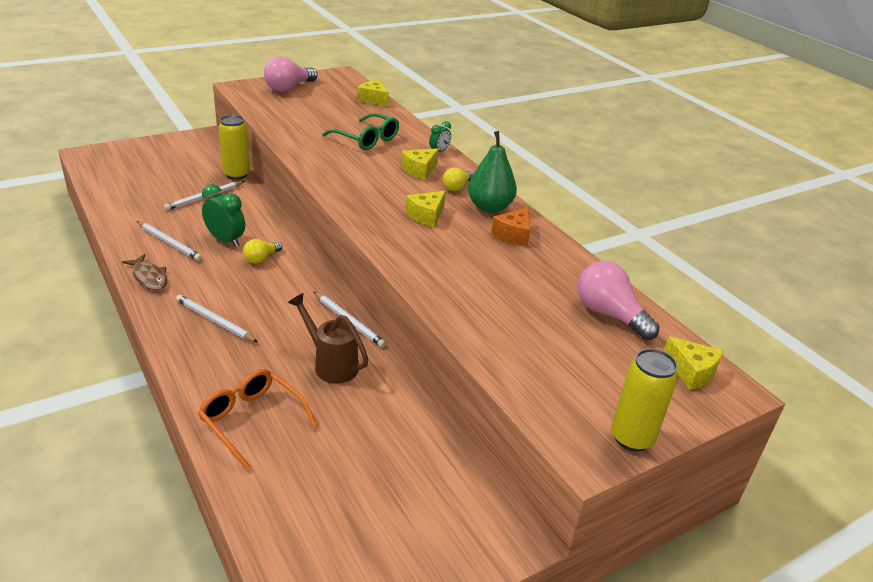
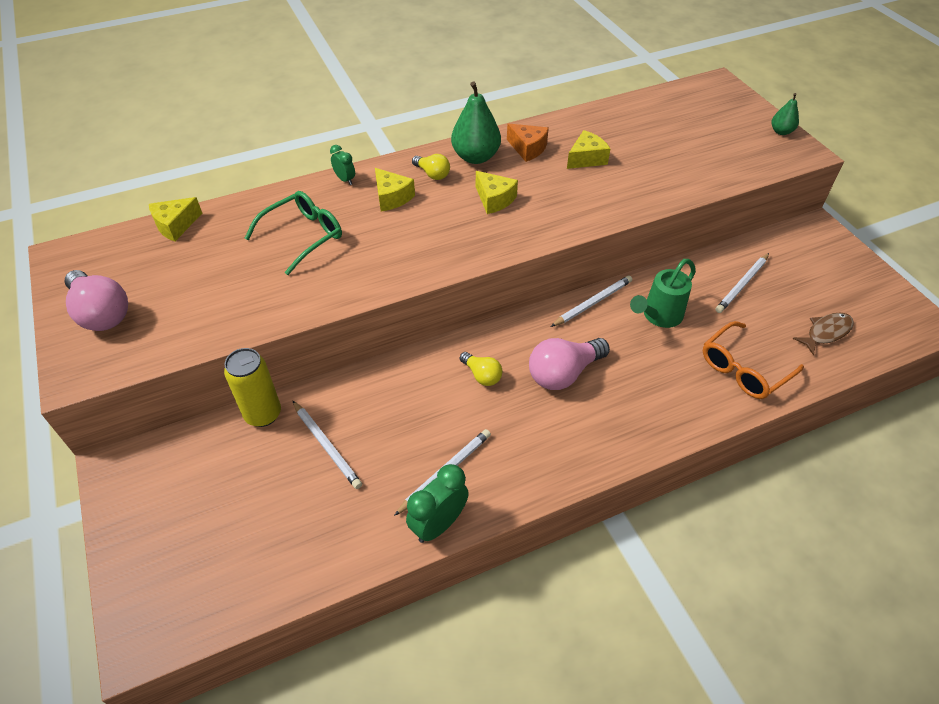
camera: 80 degrees left, 15 degrees up
brown fish [122,254,168,290] -> brown fish moved to [793,313,854,356]
white pencil [176,294,258,342] -> white pencil moved to [716,253,769,313]
green clock [202,184,245,247] -> green clock moved to [406,464,469,543]
brown watering can [288,293,369,383] -> green watering can [630,259,696,328]
pink light bulb [577,261,660,340] -> pink light bulb moved to [529,338,610,390]
yellow can [611,348,678,452] -> green pear [772,93,799,135]
yellow cheese [664,336,723,390] -> yellow cheese moved to [567,130,610,169]

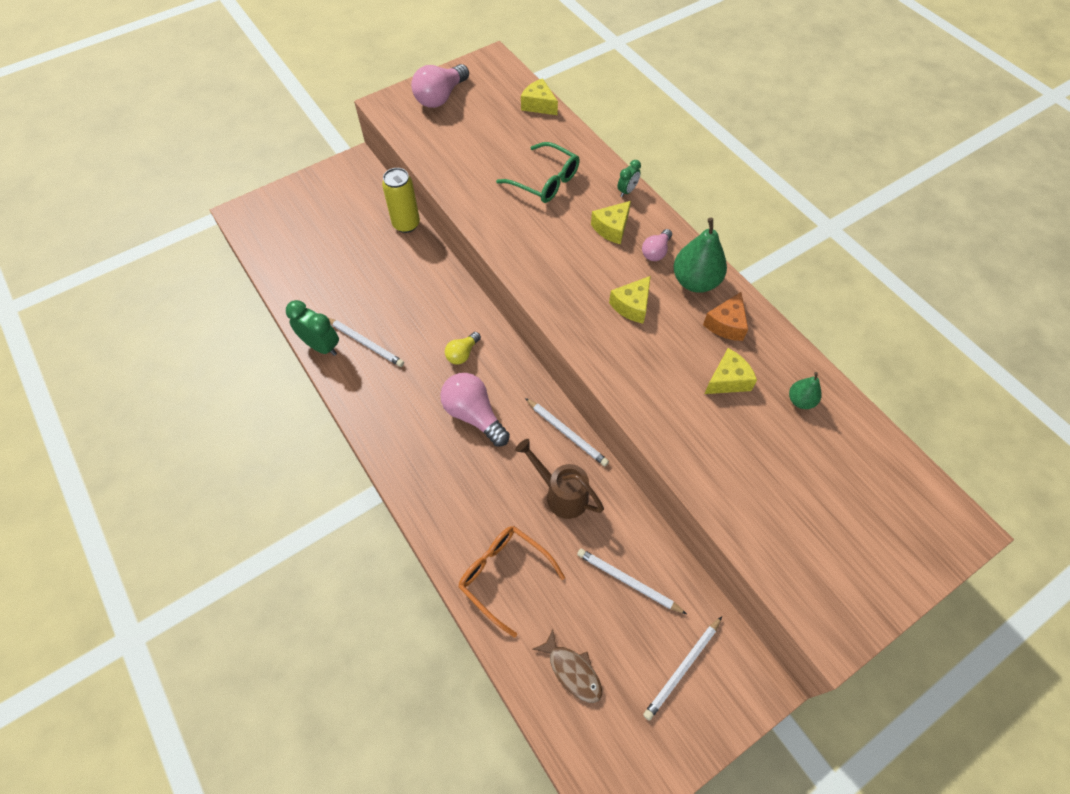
camera: 80 degrees right, 10 degrees up
white pencil [292,400,362,489] -> white pencil moved to [643,616,722,721]
yellow light bulb [412,154,450,180] -> pink light bulb [642,229,672,261]
yellow cheese [567,130,610,169] -> yellow cheese turned 75 degrees counterclockwise [704,348,757,394]
green watering can [630,259,696,328] -> brown watering can [515,439,604,519]
green pear [772,93,799,135] -> green pear moved to [789,372,822,409]

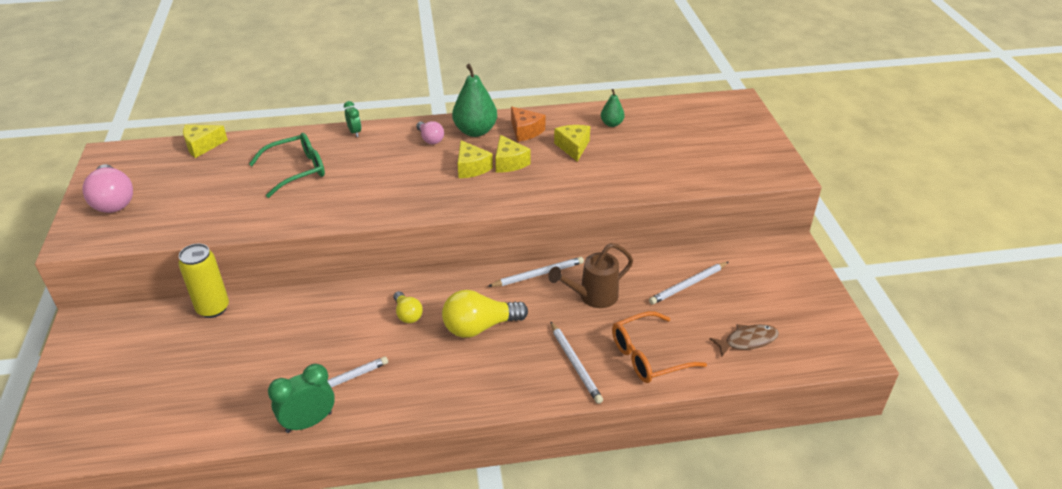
camera: 65 degrees left, 20 degrees down
pink light bulb [440,373,510,447] -> yellow light bulb [442,290,528,338]
yellow cheese [591,201,631,244] -> yellow cheese moved to [495,135,531,172]
white pencil [643,616,722,721] -> white pencil moved to [550,321,603,404]

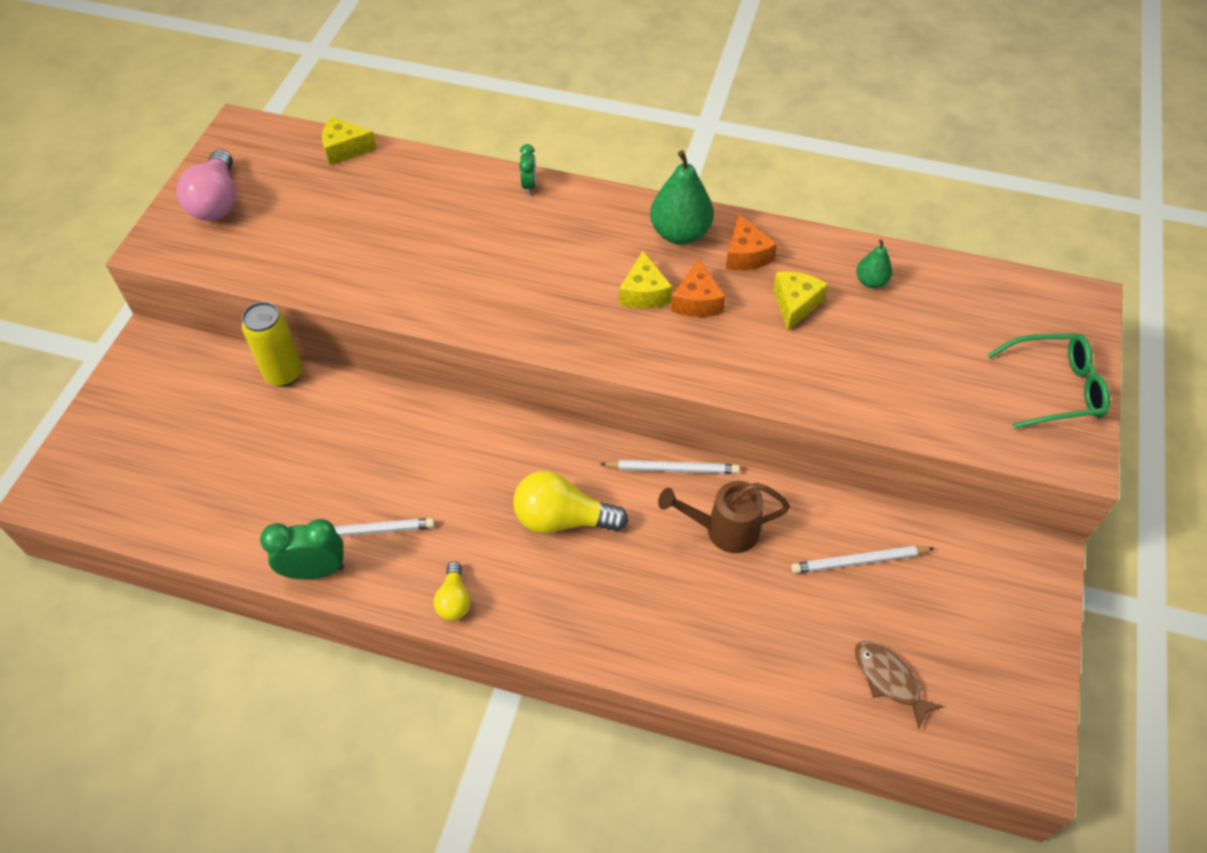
camera: 25 degrees right, 15 degrees up
green glasses [249,133,325,198] -> green glasses moved to [987,333,1110,429]
yellow light bulb [394,291,423,323] -> yellow light bulb moved to [434,561,471,621]
pink light bulb [416,121,444,144] -> none
yellow cheese [495,135,531,172] -> orange cheese [671,258,726,317]
white pencil [550,321,603,404] -> none
orange glasses [612,311,707,383] -> none
brown fish [709,324,779,357] -> brown fish turned 135 degrees counterclockwise [855,641,944,729]

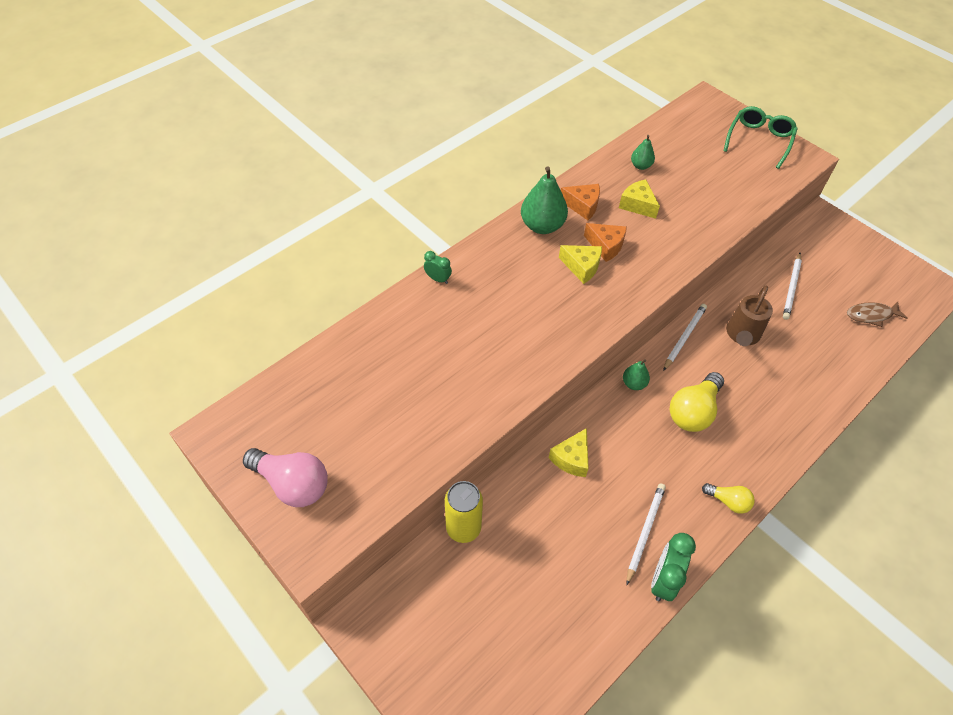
camera: 60 degrees left, 0 degrees up
yellow cheese [322,117,377,166] -> yellow cheese moved to [549,428,589,477]
none -> green pear [623,359,650,390]

